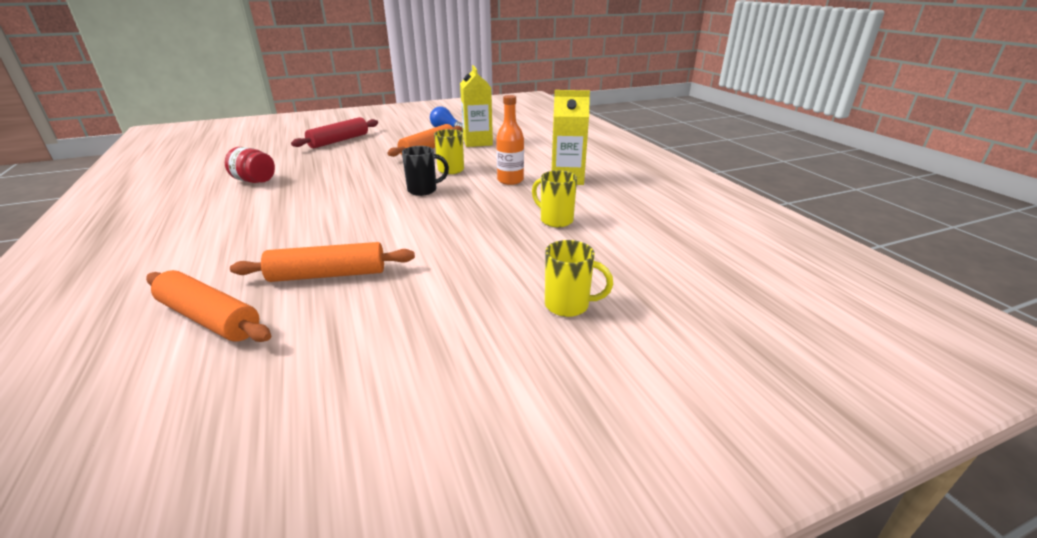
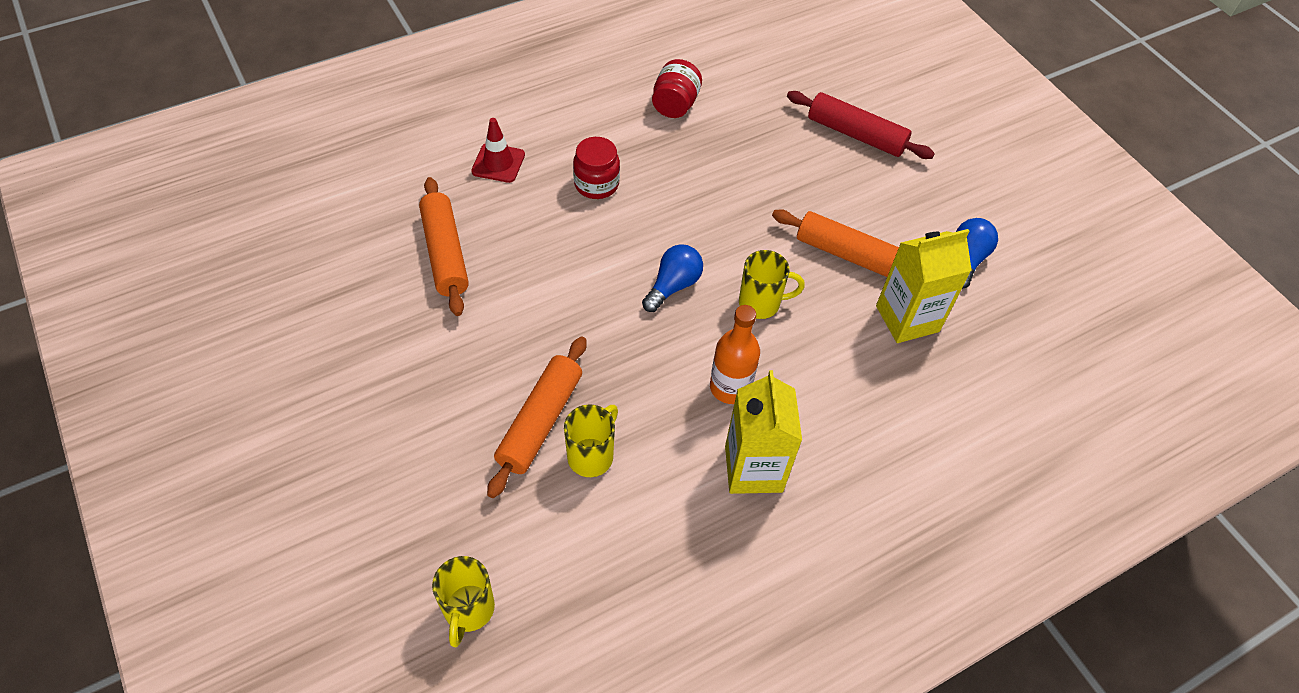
camera: 80 degrees right, 25 degrees up
orange rolling pin [146,270,271,342] -> orange rolling pin moved to [487,337,587,498]
black mug [402,146,449,196] -> blue light bulb [642,244,703,312]
yellow mug [545,240,613,317] -> yellow mug moved to [432,556,495,647]
none -> red traffic cone [471,118,525,183]
none -> red jar [573,137,620,199]

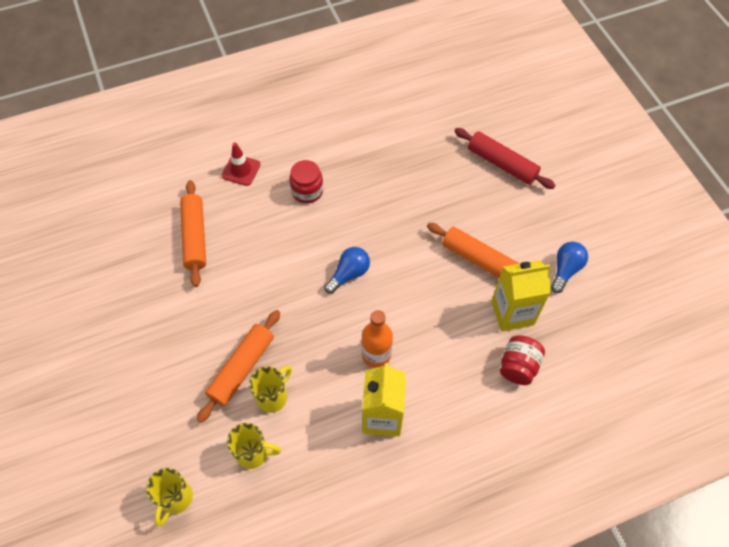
camera: 10 degrees right, 5 degrees up
red jar [652,59,702,118] -> red jar moved to [500,335,545,385]
yellow mug [739,250,805,319] -> yellow mug moved to [227,423,281,469]

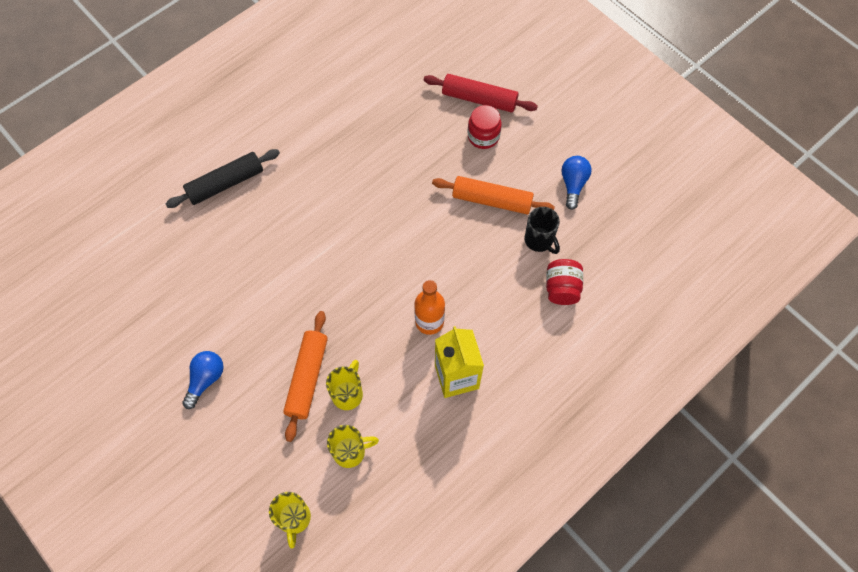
camera: 20 degrees left, 5 degrees up
orange rolling pin [180,180,206,287] -> none
red traffic cone [221,142,261,186] -> black rolling pin [166,149,280,208]
red jar [289,160,323,203] -> red jar moved to [468,105,502,149]
blue light bulb [324,247,370,294] -> blue light bulb moved to [182,351,224,409]
yellow carton [491,260,551,331] -> black mug [524,207,560,254]

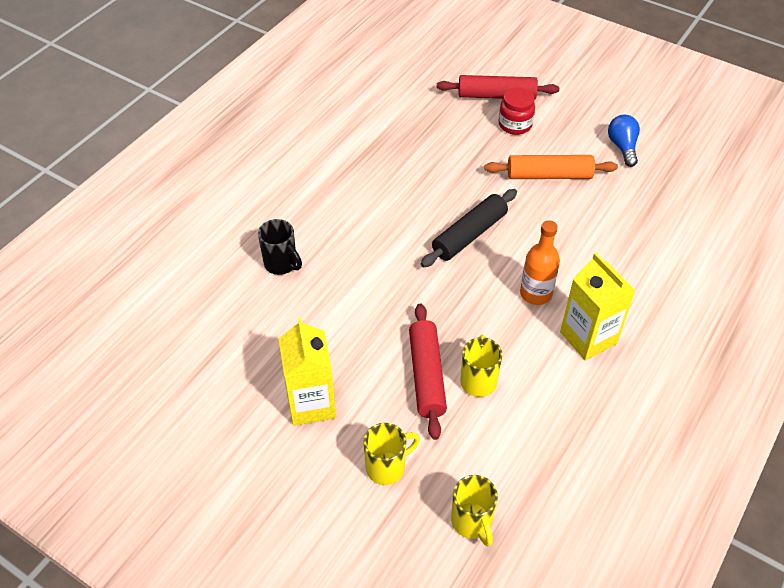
camera: 15 degrees left, 15 degrees down
black rolling pin [166,149,280,208] -> black rolling pin moved to [421,189,517,267]
blue light bulb [182,351,224,409] -> yellow carton [279,318,336,426]
orange rolling pin [283,311,328,442] -> red rolling pin [409,303,447,440]
yellow mug [327,425,379,468] -> yellow mug moved to [363,423,420,485]
black mug [524,207,560,254] -> black mug moved to [258,219,302,275]
red jar [546,259,583,305] -> none

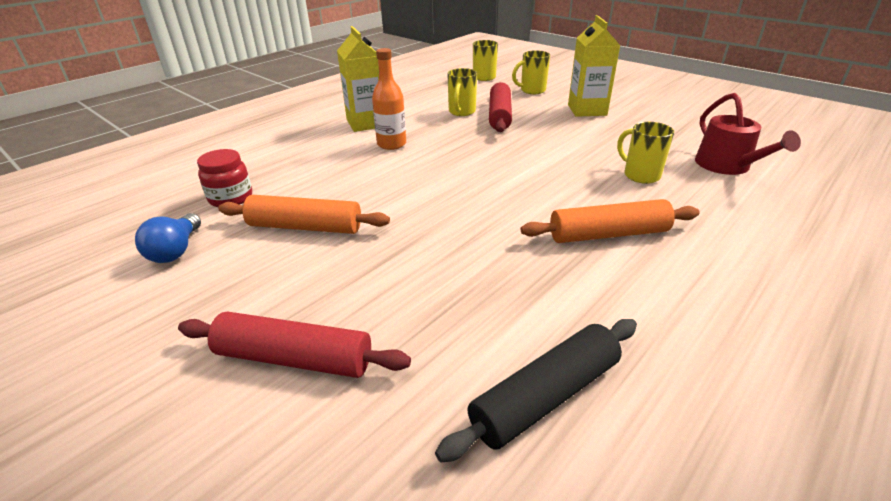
camera: 170 degrees left, 15 degrees down
black mug [258,219,302,275] -> yellow mug [617,122,674,184]
black rolling pin [421,189,517,267] -> black rolling pin moved to [435,319,637,463]
red jar [499,88,535,135] -> red jar moved to [197,149,252,207]
none -> orange rolling pin [521,199,700,243]
none -> red watering can [695,93,801,175]

